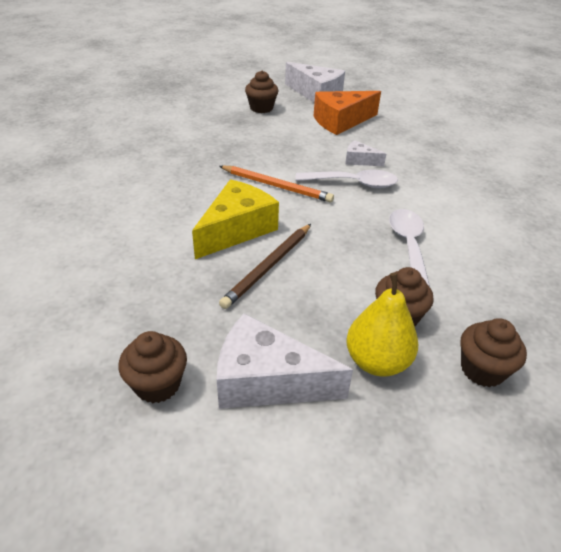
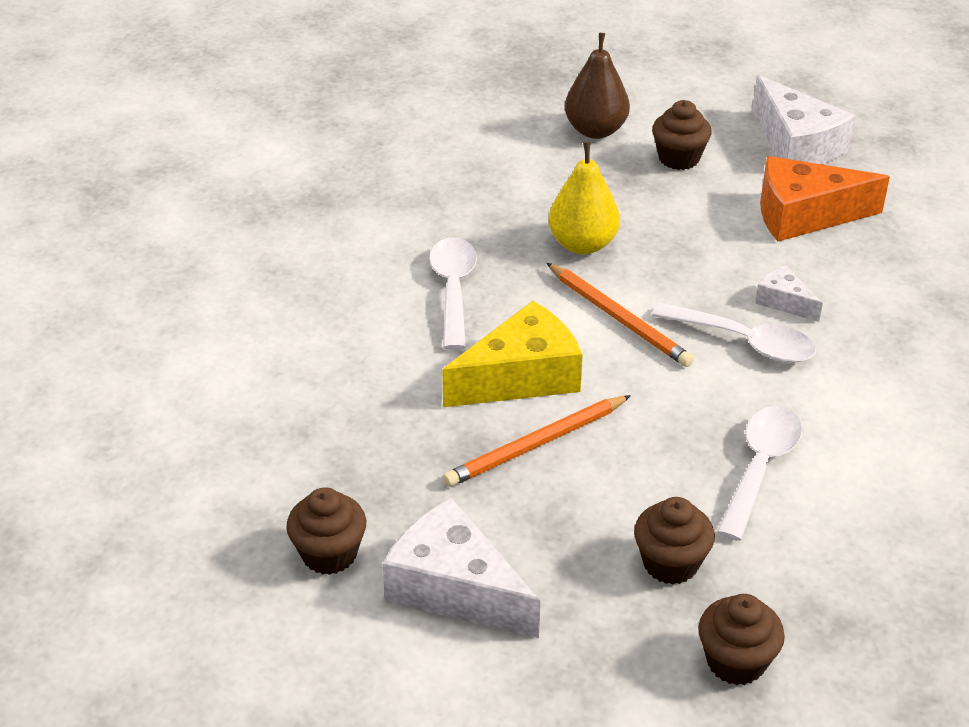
camera: 25 degrees right, 0 degrees up
brown pencil [219,224,311,309] -> orange pencil [443,395,631,487]
yellow pear [346,273,418,377] -> yellow pear moved to [549,142,620,254]
none -> white spoon [429,237,477,350]
none -> brown pear [565,33,630,139]

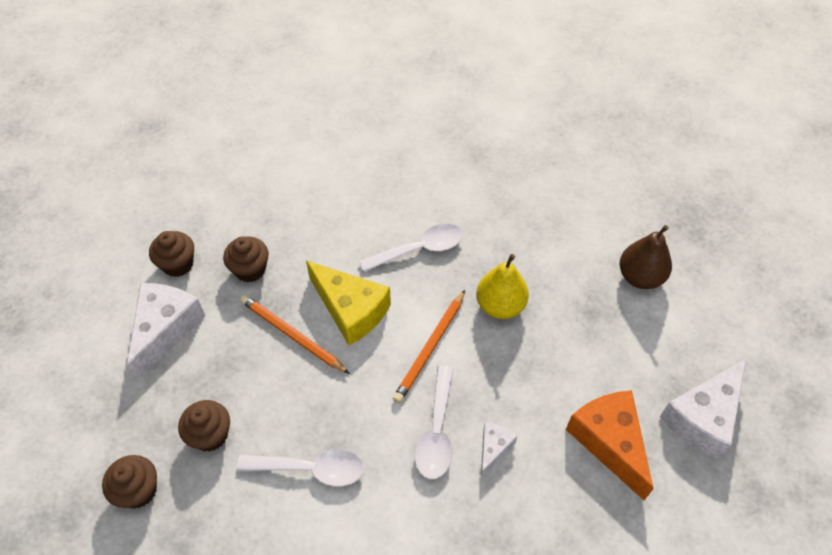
camera: 70 degrees right, 15 degrees up
brown cupcake [652,100,712,170] -> brown cupcake moved to [223,236,269,282]

